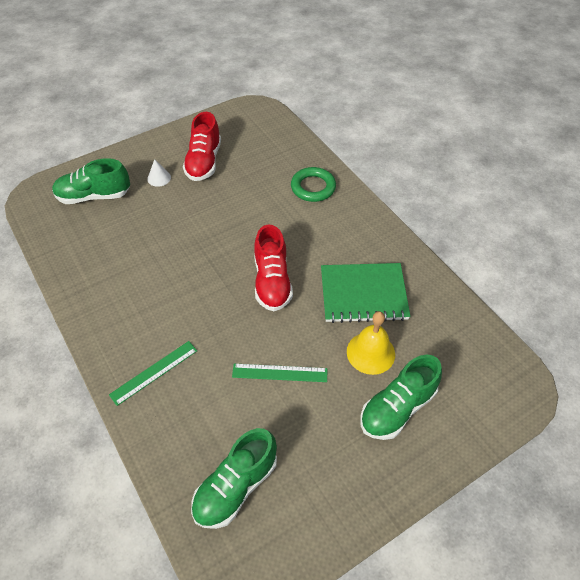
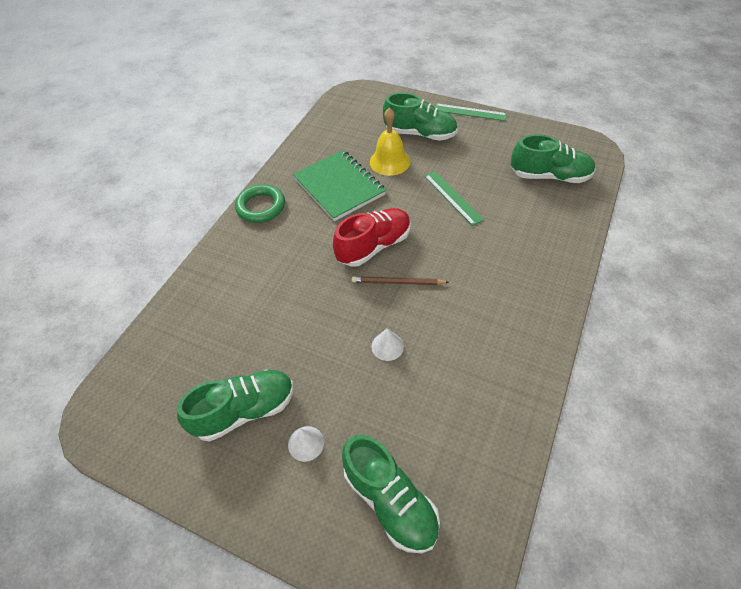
camera: 120 degrees left, 0 degrees up
green ruler [109,341,197,406] -> green ruler moved to [435,103,507,121]
red shoe [183,112,221,181] -> green shoe [177,370,294,442]
green ring [291,167,336,202] -> green ring moved to [235,184,285,223]
none -> brown pencil [352,276,449,285]
none -> white cone [371,328,404,361]

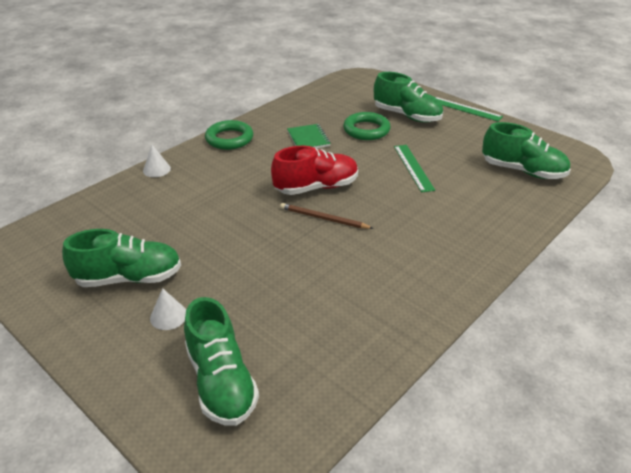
camera: 15 degrees right, 15 degrees down
green notebook [293,150,386,221] -> green notebook [287,124,331,148], size x0.55
yellow bell [370,108,410,176] -> green ring [343,112,391,140]
white cone [371,328,404,361] -> white cone moved to [143,145,171,177]

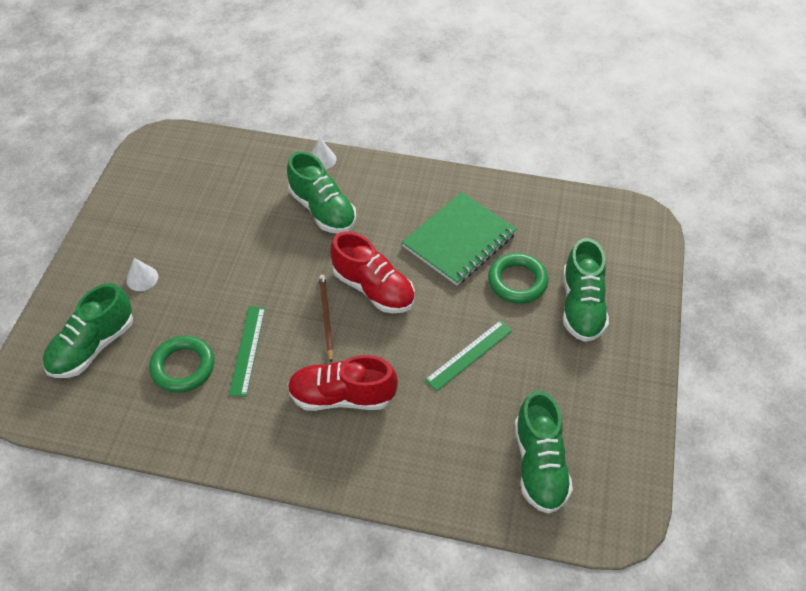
camera: 60 degrees right, 15 degrees up
green shoe [62,229,181,287] -> green shoe moved to [287,151,356,233]
green ring [205,120,253,150] -> green ring moved to [149,336,214,393]
green notebook [287,124,331,148] -> green notebook [402,192,517,285], size x1.83
green ruler [435,97,503,121] -> green ruler moved to [229,306,265,397]
none -> red shoe [287,355,398,411]

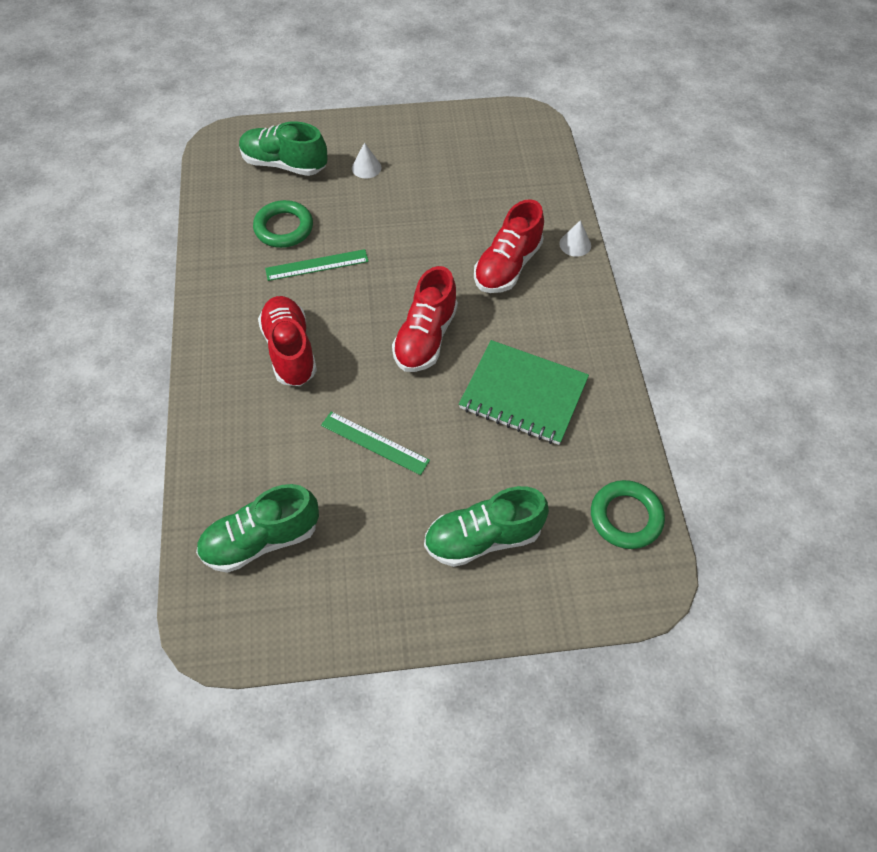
camera: 70 degrees right, 5 degrees up
green shoe [287,151,356,233] -> red shoe [474,199,544,293]
brown pencil [319,275,334,363] -> none
green ring [488,253,548,304] -> green ring moved to [591,480,665,549]

